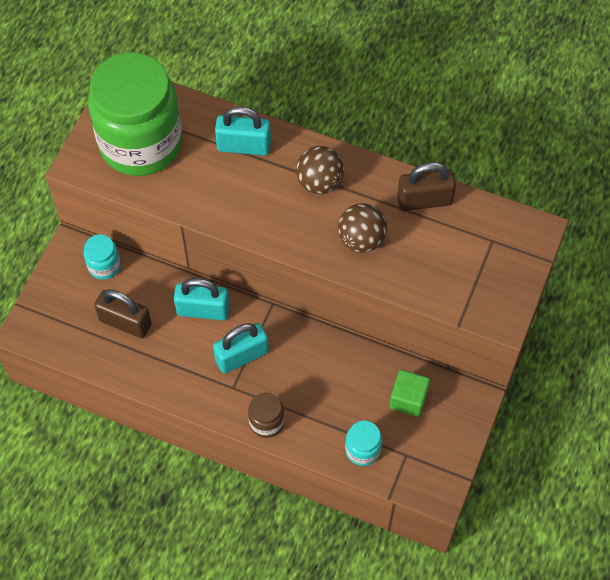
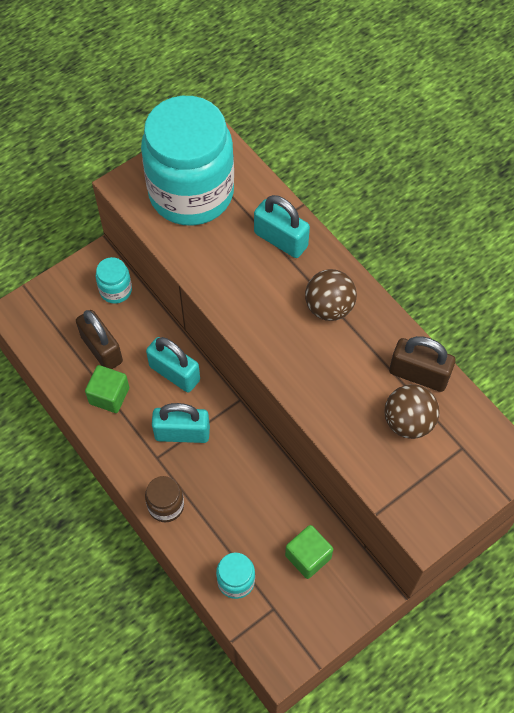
camera: 30 degrees right, 0 degrees up
green jar [88,53,182,176] -> turquoise jar [141,96,234,226]
brown ball [338,203,387,253] -> brown ball moved to [385,384,440,439]
none -> green cube [85,365,129,413]

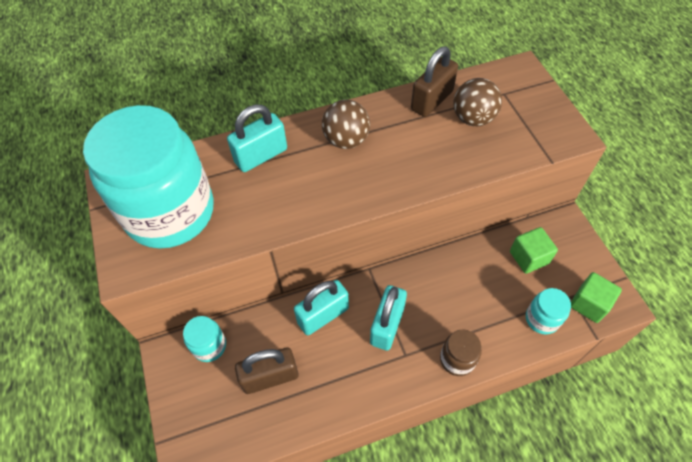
camera: 70 degrees left, 5 degrees down
green cube [85,365,129,413] -> green cube moved to [571,272,622,323]

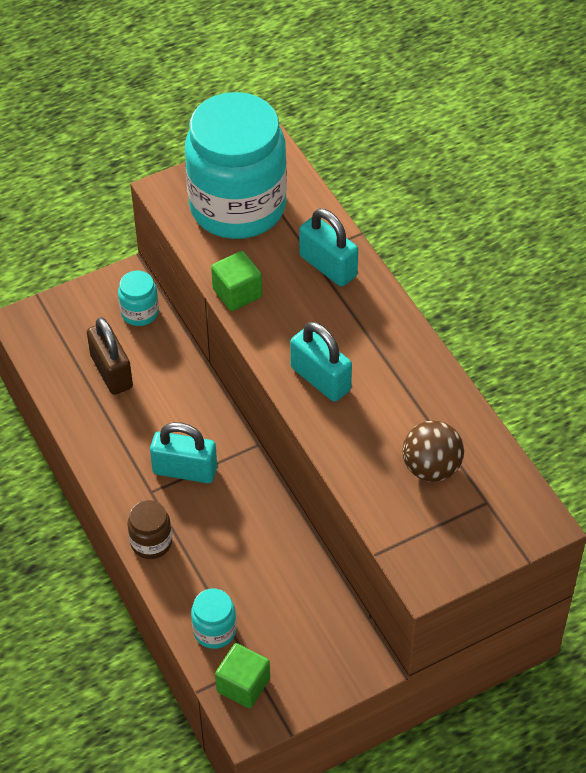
camera: 80 degrees right, 5 degrees down
turquoise padlock [294,280,349,335] -> turquoise padlock moved to [290,322,352,402]
brown ball [322,100,370,149] -> none
brown padlock [411,46,458,117] -> none
green cube [510,227,558,274] -> green cube moved to [211,251,262,311]

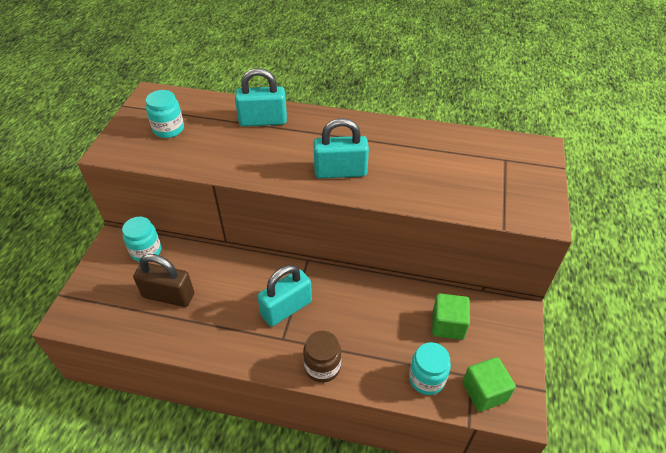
camera: 50 degrees left, 5 degrees down
turquoise jar [185,92,287,239] -> turquoise jar [146,90,184,138], size x0.41
green cube [211,251,262,311] -> green cube moved to [432,293,470,340]
brown ball [403,420,464,482] -> none

